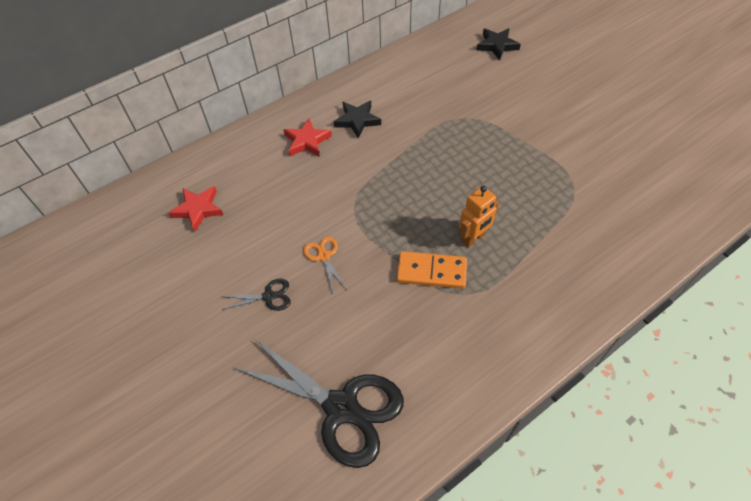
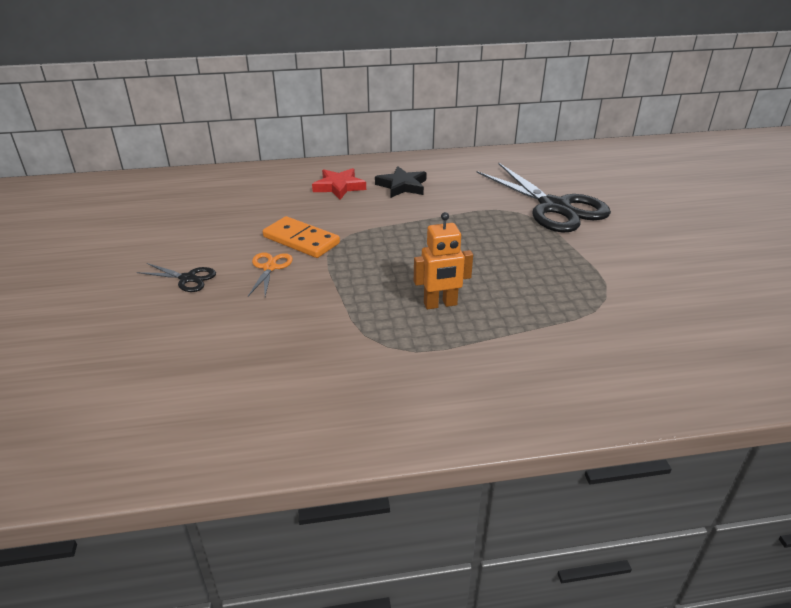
camera: 25 degrees right, 20 degrees down
red star [168,186,223,231] -> none
black scissors [233,338,404,468] -> black scissors moved to [476,163,611,233]
orange domino [397,251,467,289] -> orange domino moved to [263,216,340,258]
black star [477,28,521,60] -> none

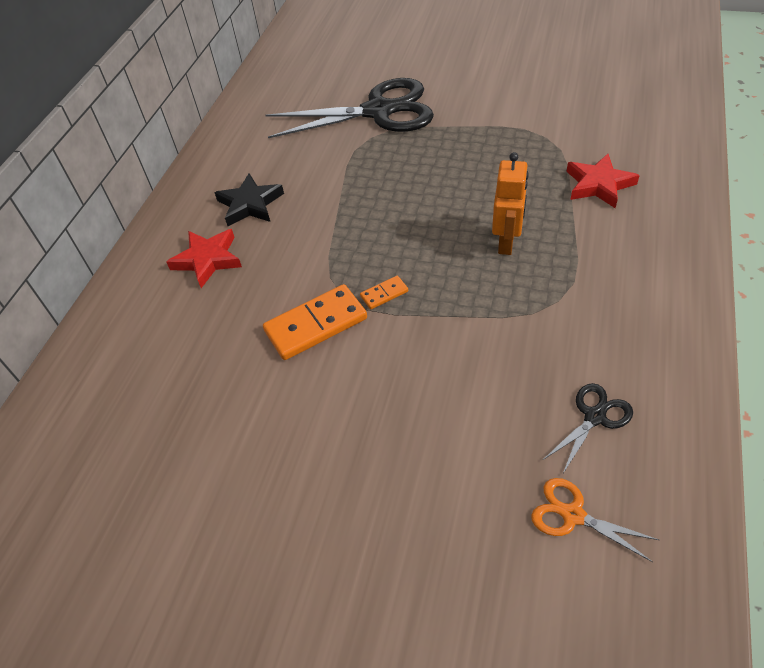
camera: 60 degrees left, 15 degrees up
black scissors [137,263,216,292] -> black scissors moved to [543,383,633,473]
orange scissors [248,253,293,296] -> orange scissors moved to [531,478,659,562]
none -> orange domino [360,276,408,309]
none -> red star [566,154,640,208]

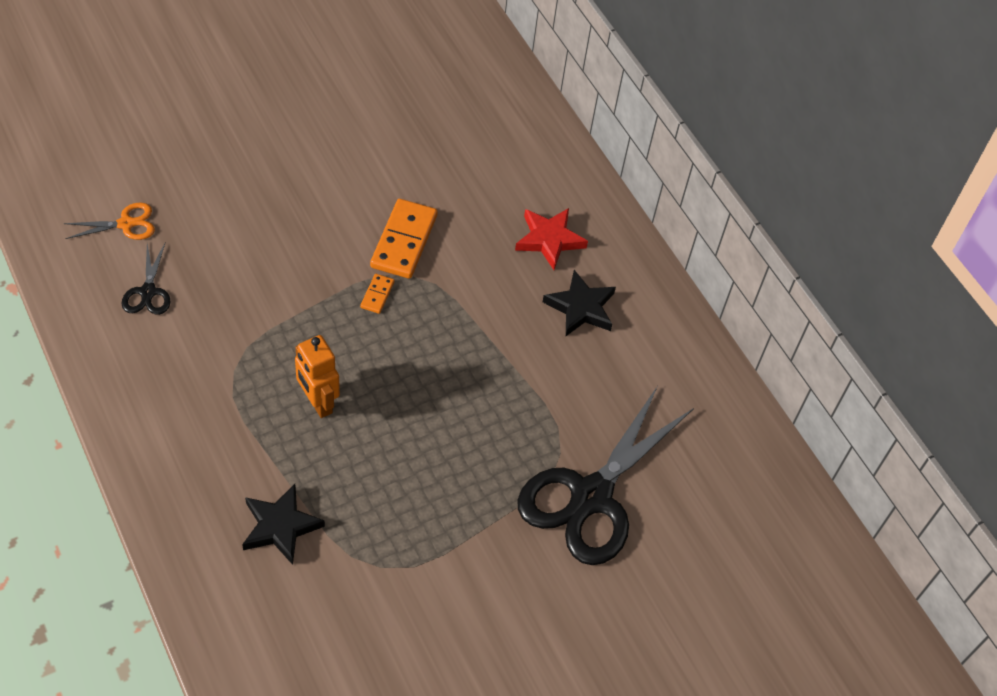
camera: 125 degrees right, 5 degrees up
red star [566,154,640,208] -> black star [242,484,325,565]

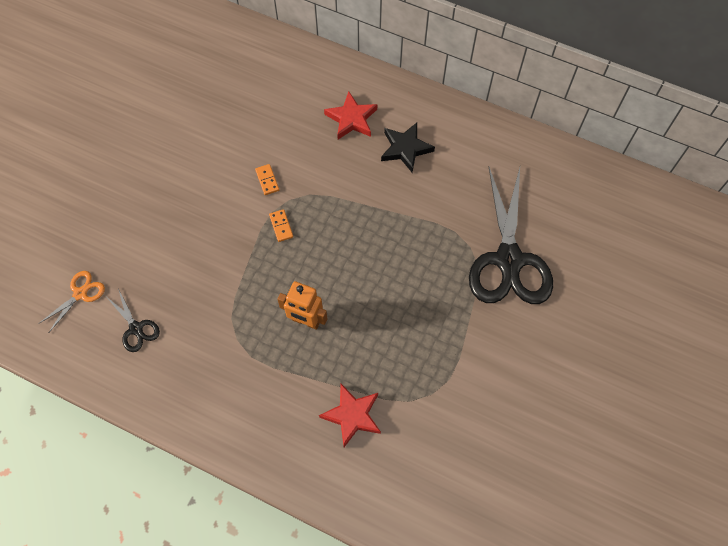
camera: 30 degrees left, 10 degrees up
black star [242,484,325,565] -> red star [319,384,381,447]
orange domino [370,199,438,279] -> orange domino [255,164,279,195], size x0.48

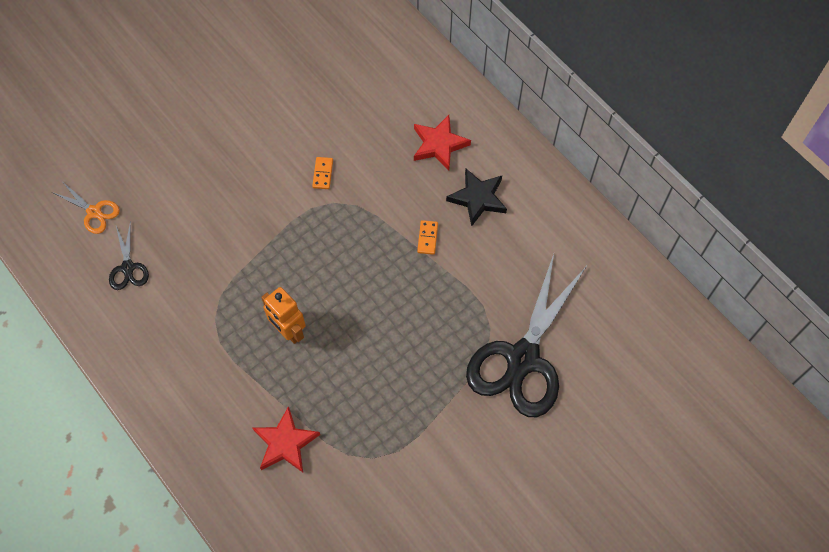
camera: 25 degrees right, 0 degrees up
orange scissors [38,271,105,332] -> orange scissors turned 60 degrees clockwise [52,182,120,234]
orange domino [269,209,293,242] -> orange domino moved to [417,220,438,255]

